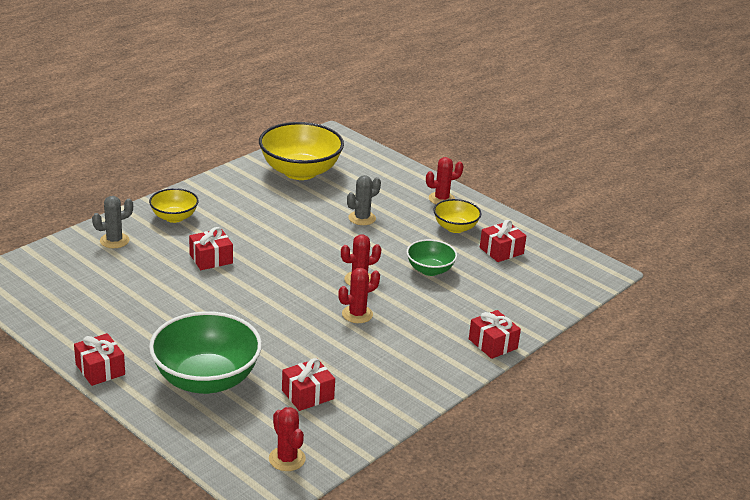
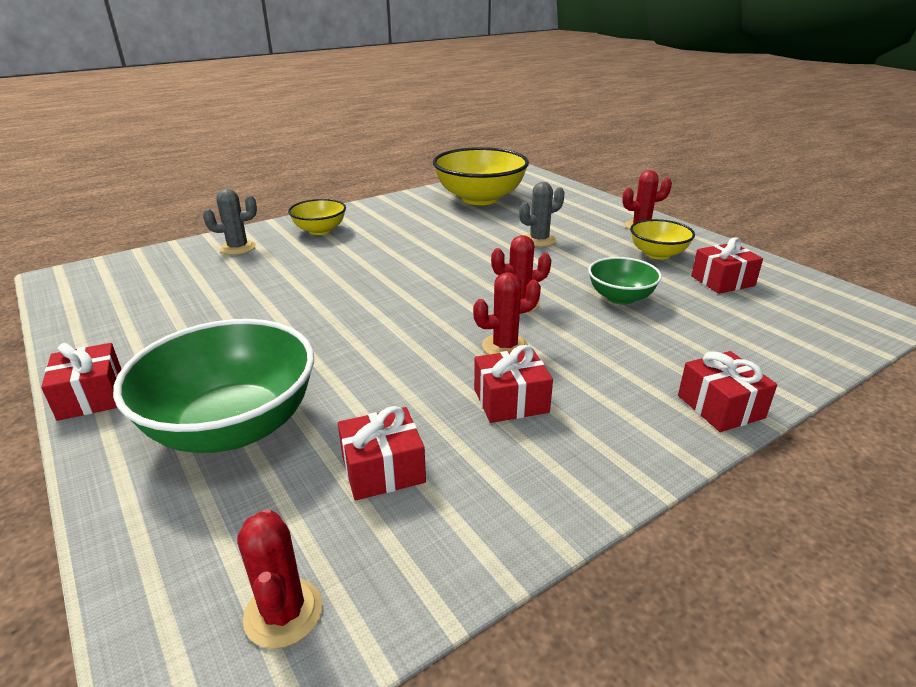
camera: 15 degrees right, 0 degrees up
red gift [189,227,233,270] -> red gift moved to [474,345,553,423]

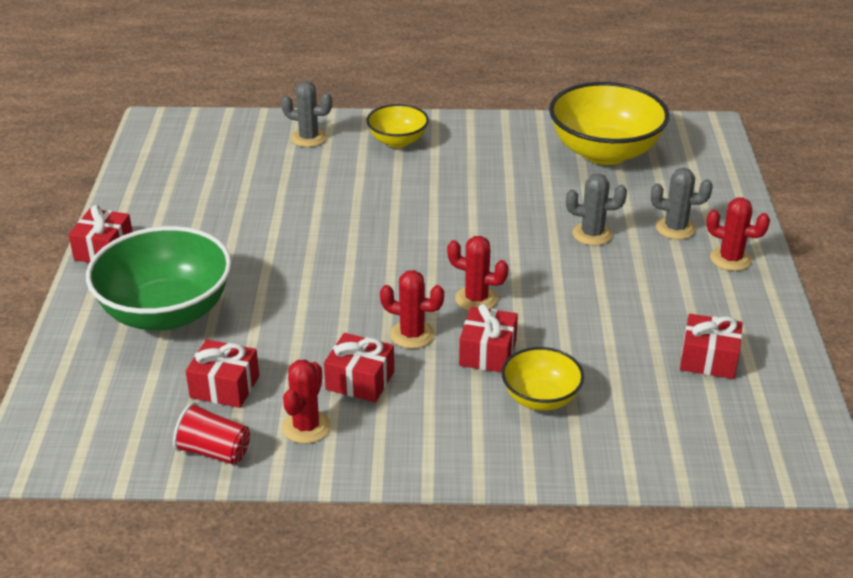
camera: 35 degrees right, 5 degrees up
red cactus [237,509,322,649] -> red cactus moved to [282,360,331,444]
green bowl [588,257,662,305] -> none
yellow bowl [630,219,695,260] -> yellow bowl moved to [501,347,584,411]
red gift [678,351,777,432] -> red gift moved to [459,304,518,372]
none -> red cup [173,402,250,465]
none -> grey cactus [651,168,713,240]

